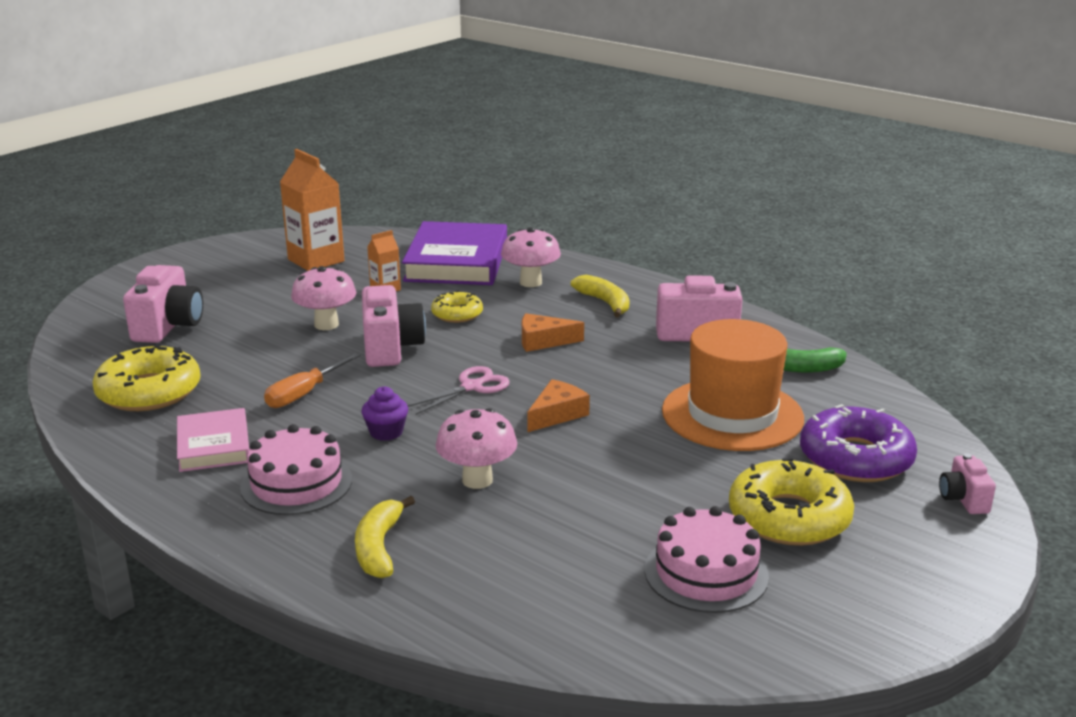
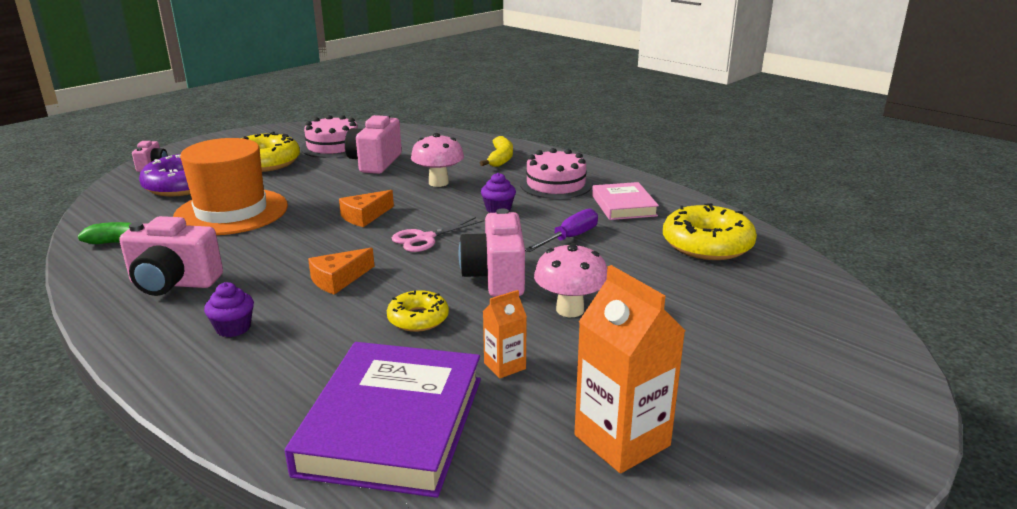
camera: 175 degrees left, 0 degrees up
pink camera [123,265,203,343] -> pink camera moved to [345,114,402,174]
orange screwdriver [264,353,360,408] -> purple screwdriver [525,208,598,252]
pink mushroom [501,227,561,287] -> none
orange cheese [522,313,584,352] -> orange cheese turned 135 degrees clockwise [308,248,374,295]
yellow banana [571,275,630,318] -> purple cupcake [204,282,254,337]

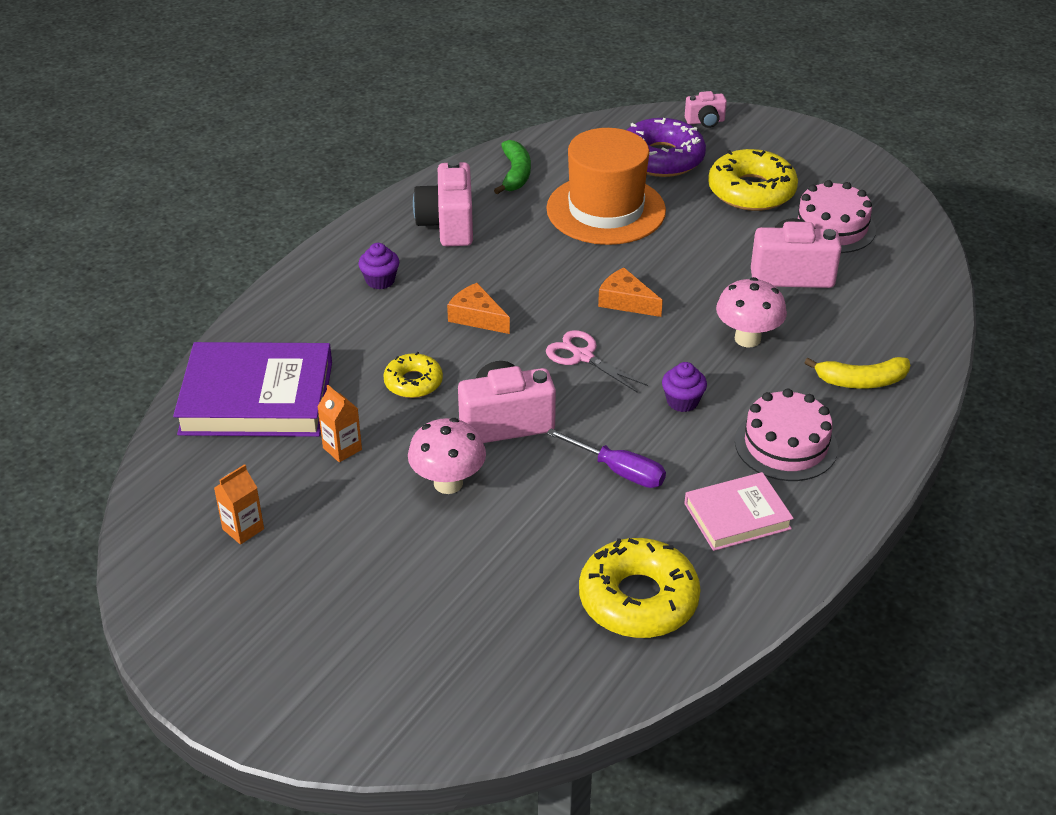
camera: 80 degrees right, 15 degrees up
orange carton [574,265,685,473] -> orange carton [214,464,264,544], size x0.52

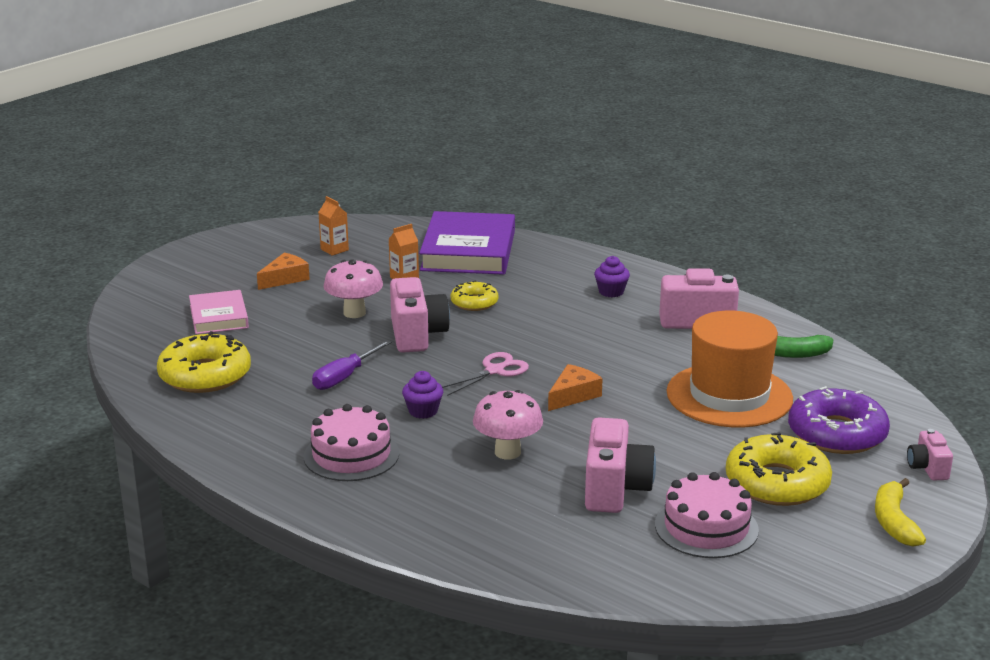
camera: 95 degrees right, 15 degrees down
orange cheese [447,283,510,334] -> orange cheese moved to [257,253,310,290]
pink book [684,472,794,551] -> pink book moved to [189,290,249,334]
yellow banana [804,357,910,389] -> yellow banana moved to [875,478,926,547]

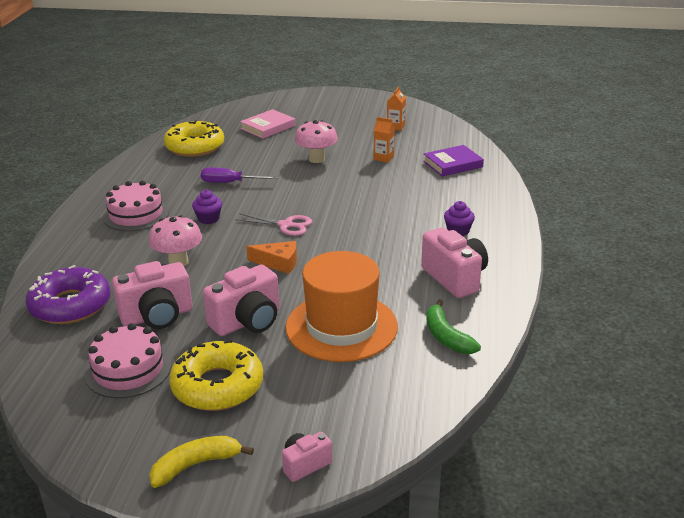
camera: 60 degrees right, 5 degrees up
orange cheese [257,253,310,290] -> none
pink camera [390,277,450,353] -> pink camera moved to [203,265,279,336]
purple book [419,211,515,275] -> purple book [423,145,484,177], size x0.57
yellow donut [451,280,498,311] -> none
purple donut [788,386,890,454] -> purple donut moved to [26,265,111,324]

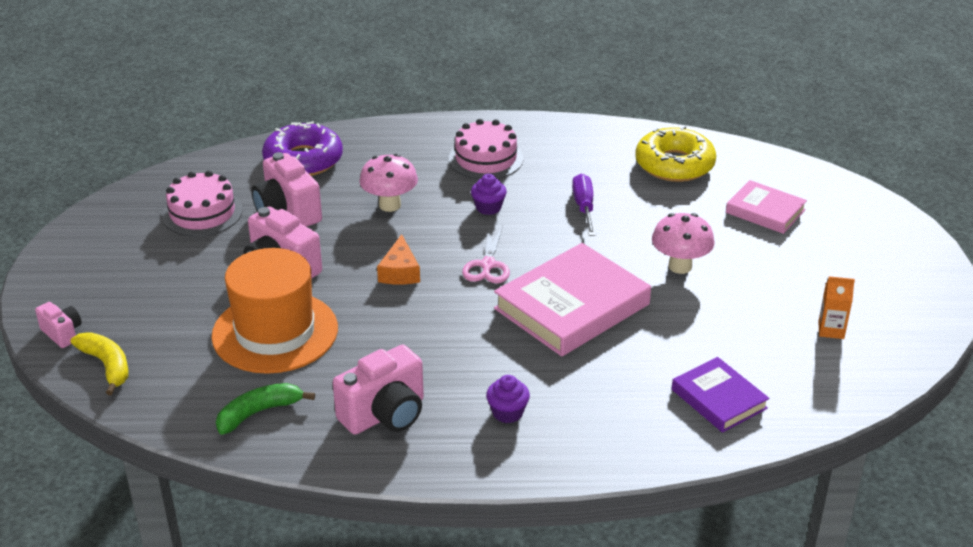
camera: 80 degrees right, 5 degrees up
yellow banana [149,436,254,488] -> yellow banana moved to [70,332,129,395]
yellow donut [169,340,263,411] -> none
orange carton [374,117,395,163] -> none
none -> pink book [494,243,651,357]

